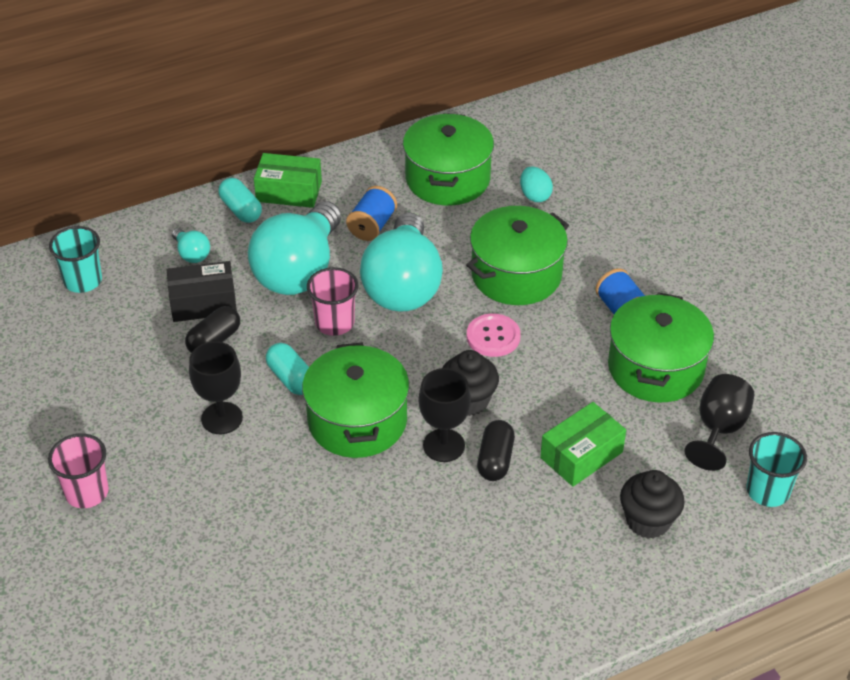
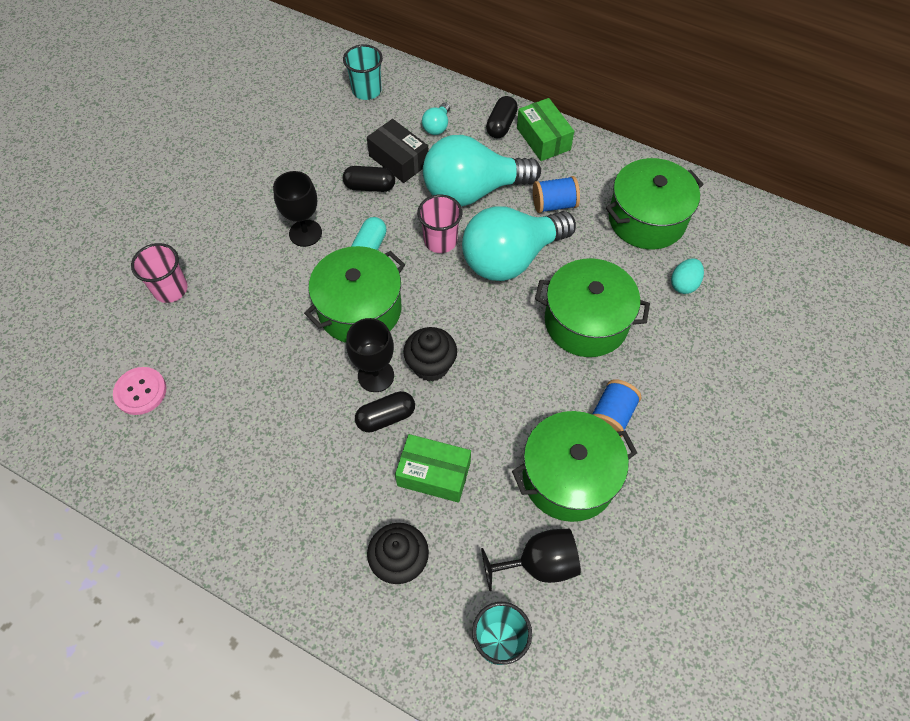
camera: 55 degrees right, 15 degrees up
pink cup [48,434,109,508] -> pink cup moved to [131,243,188,303]
turquoise capsule [218,178,262,223] -> black capsule [486,96,518,138]
pink button [467,313,521,357] -> pink button moved to [113,367,166,415]

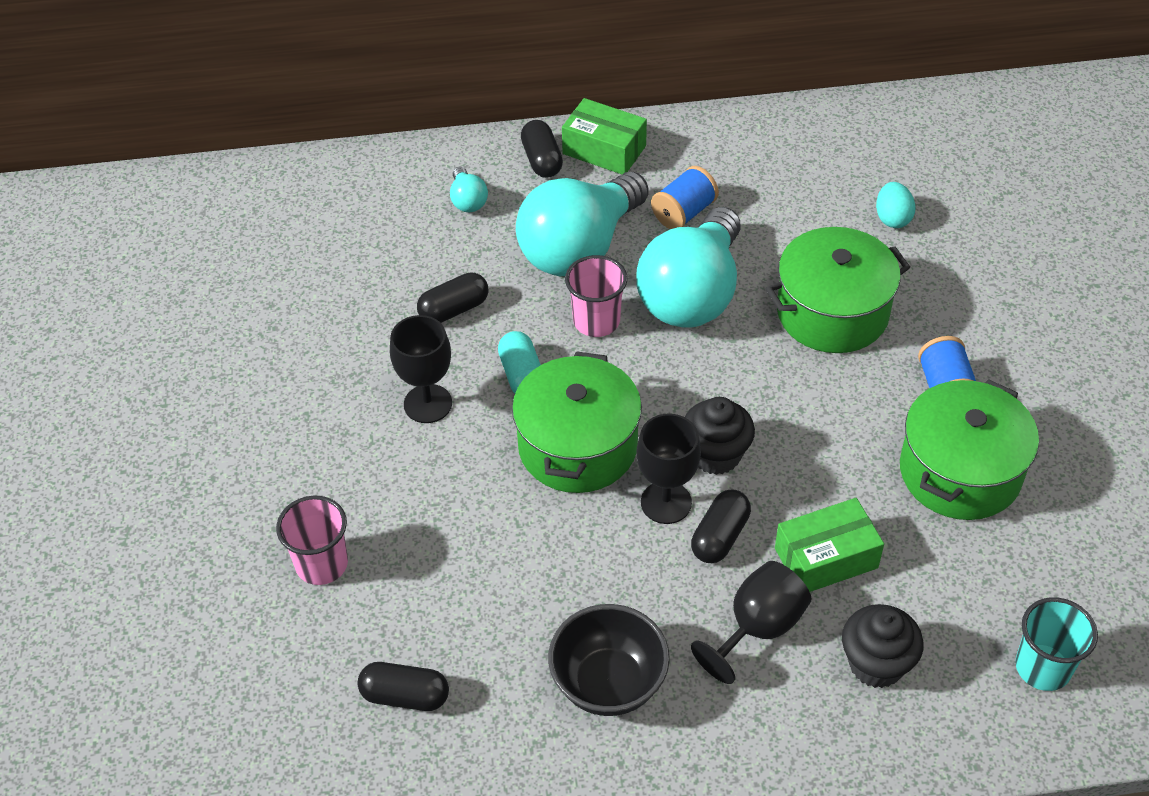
camera: 35 degrees left, 10 degrees down
pink button [113,367,166,415] -> black capsule [357,662,449,711]
turquoise cup [343,44,383,100] -> none
black box [367,119,429,183] -> none
black goblet [481,529,581,591] -> black goblet moved to [691,561,812,684]
green pot [606,158,704,249] -> none
none -> black bowl [548,604,670,716]

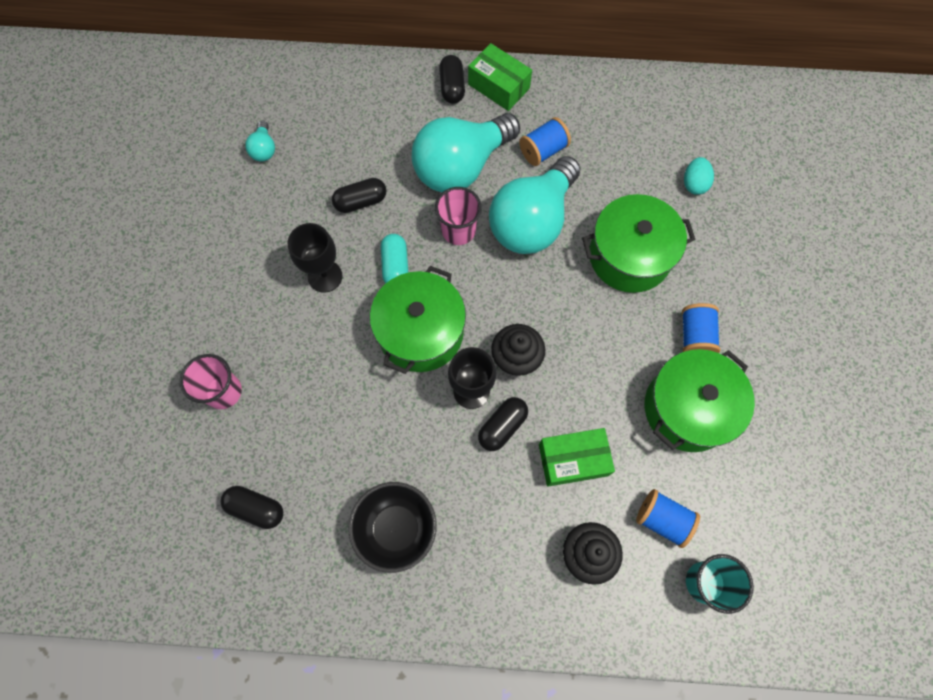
camera: 10 degrees right, 20 degrees up
turquoise light bulb [450,167,488,212] -> turquoise light bulb moved to [245,120,275,162]
black goblet [691,561,812,684] -> none
none -> blue spool [636,489,700,548]

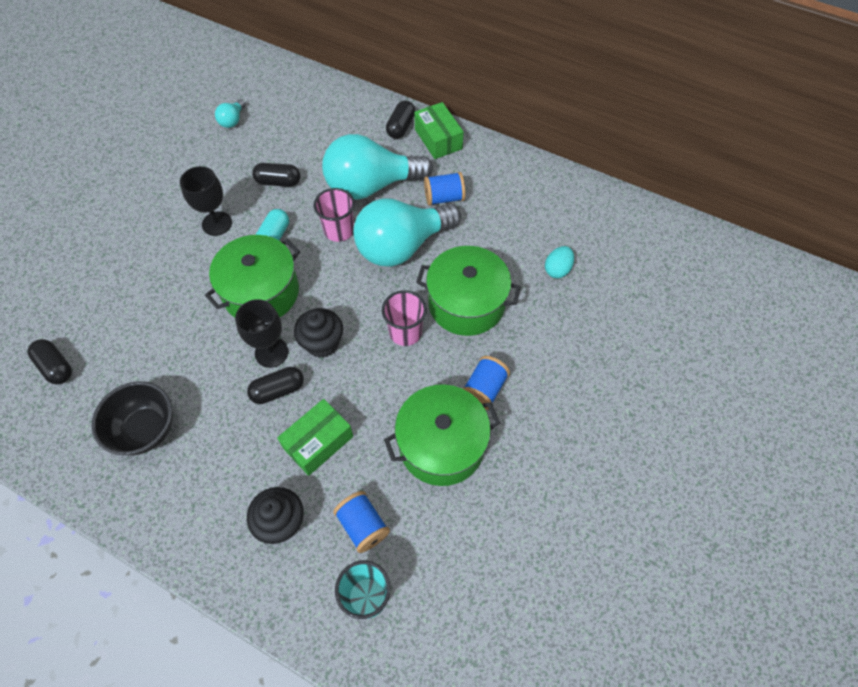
camera: 25 degrees right, 10 degrees down
pink cup [180,354,242,409] -> pink cup moved to [382,290,427,346]
green box [539,428,615,487] -> green box turned 60 degrees counterclockwise [277,399,353,476]

